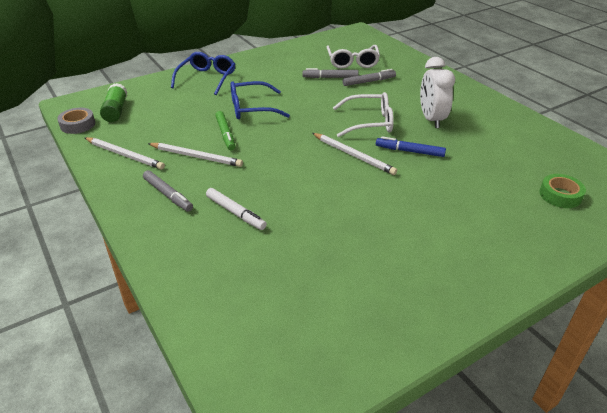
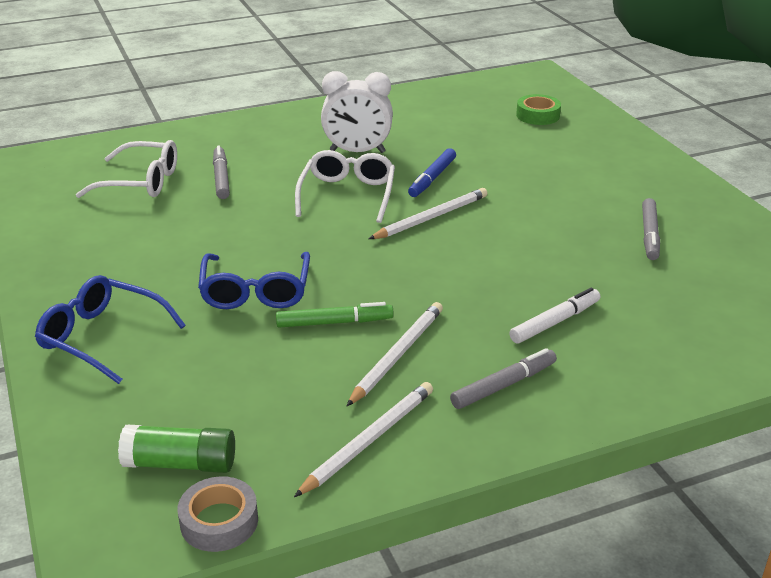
camera: 80 degrees left, 5 degrees down
grey marker [302,68,358,78] -> grey marker moved to [642,198,660,260]

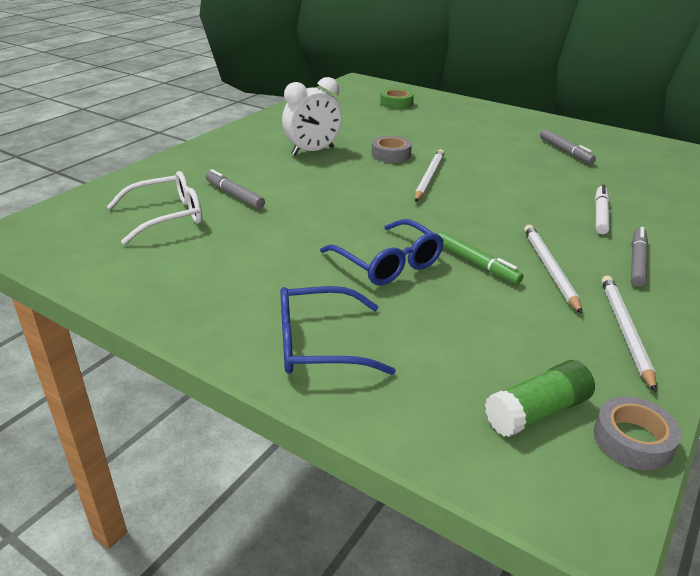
camera: 35 degrees left, 0 degrees up
green marker [276,302,394,328] -> green marker turned 90 degrees clockwise [438,232,524,284]
white glasses [295,150,395,223] -> none
blue marker [408,148,456,197] -> grey tape [371,136,412,163]

